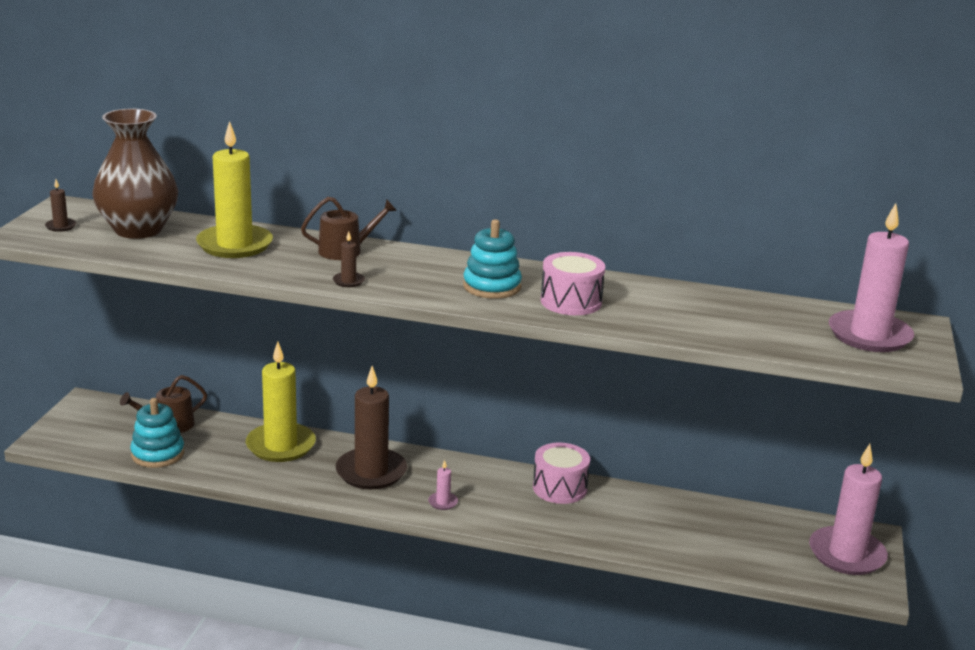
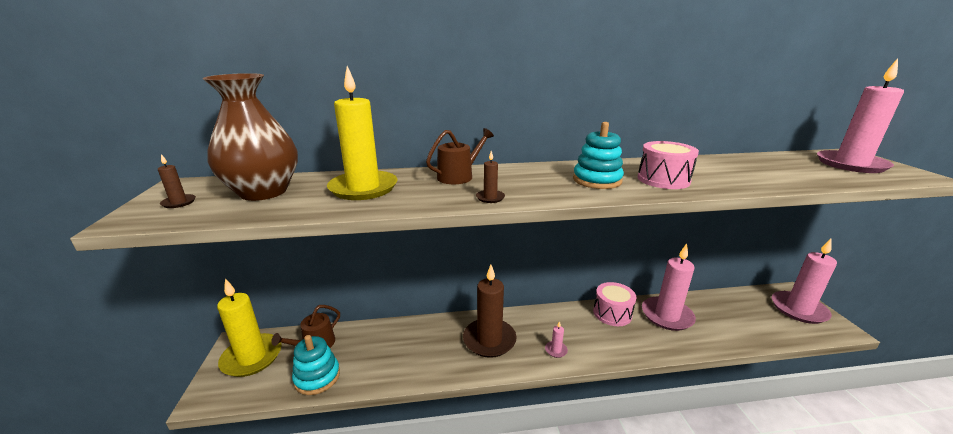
camera: 20 degrees left, 0 degrees up
yellow candle [246,342,316,462] -> yellow candle moved to [217,278,282,377]
none -> pink candle [642,243,696,331]

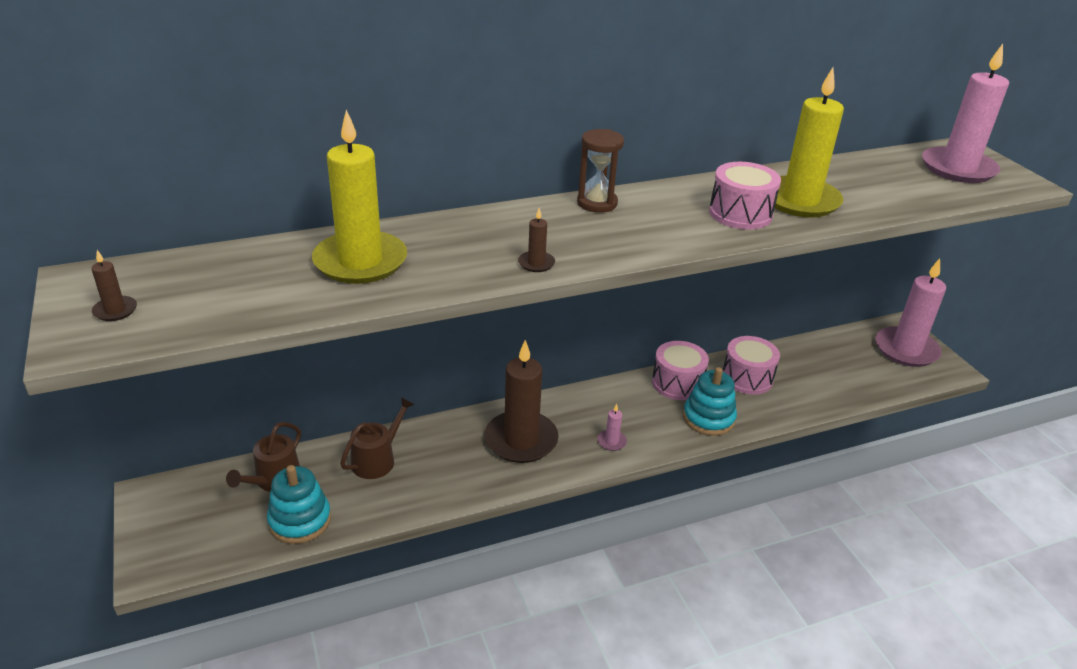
camera: 15 degrees left, 10 degrees up
brown vase [202,73,298,201] -> none
yellow candle [217,278,282,377] -> yellow candle moved to [774,67,844,217]
brown watering can [426,128,494,184] -> brown watering can moved to [340,397,415,479]
turquoise stacking toy [573,122,624,189] -> turquoise stacking toy moved to [683,367,737,436]
pink candle [642,243,696,331] -> pink drum [723,336,780,395]
none -> brown hourglass [577,129,624,213]

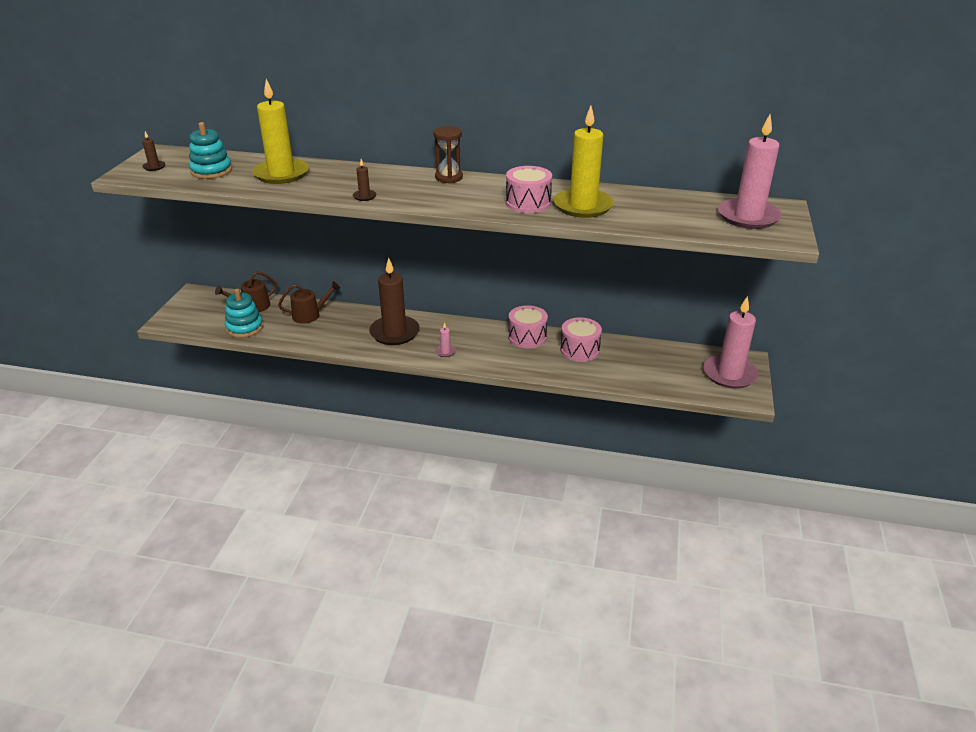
camera: 35 degrees right, 0 degrees up
turquoise stacking toy [683,367,737,436] -> turquoise stacking toy moved to [189,122,232,179]

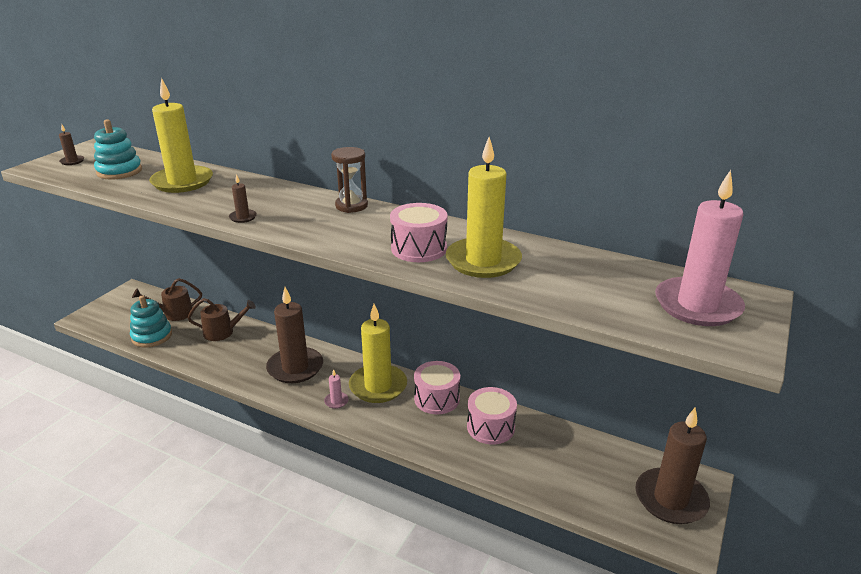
camera: 15 degrees right, 5 degrees down
pink candle [703,296,759,389] -> brown candle [635,408,710,524]
none -> yellow candle [349,304,407,403]

